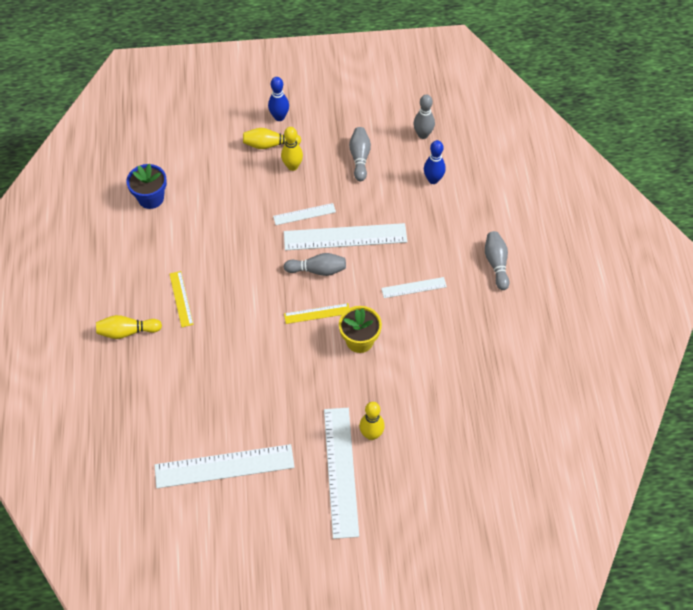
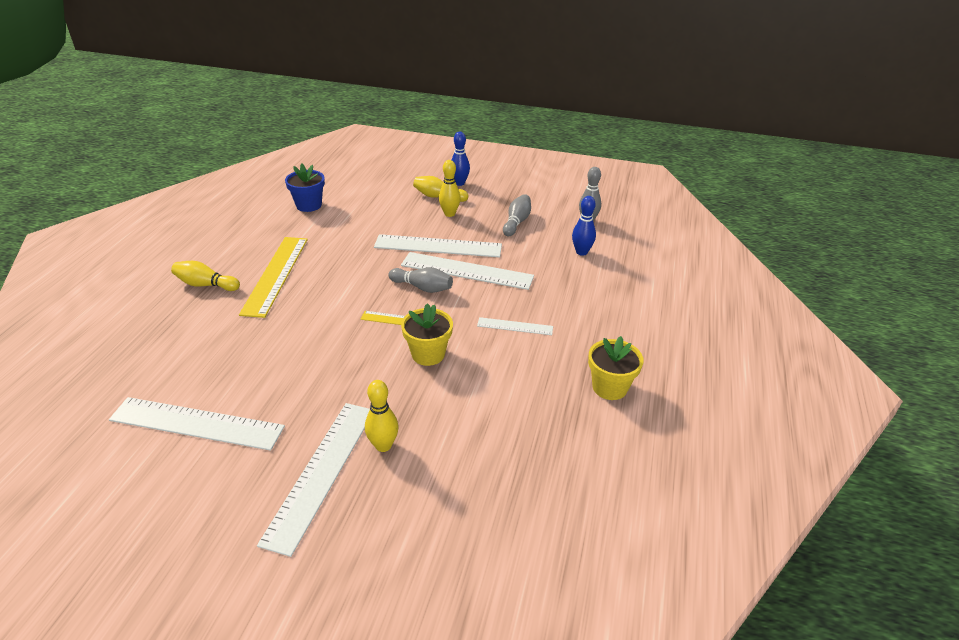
camera: 20 degrees right, 20 degrees down
yellow ruler [169,271,194,327] -> yellow ruler [239,237,308,318], size x1.95
white ruler [273,203,336,225] -> white ruler [374,234,502,258], size x1.95
grey bowling pin [485,231,510,290] -> none
none -> yellow flower pot [588,336,644,400]

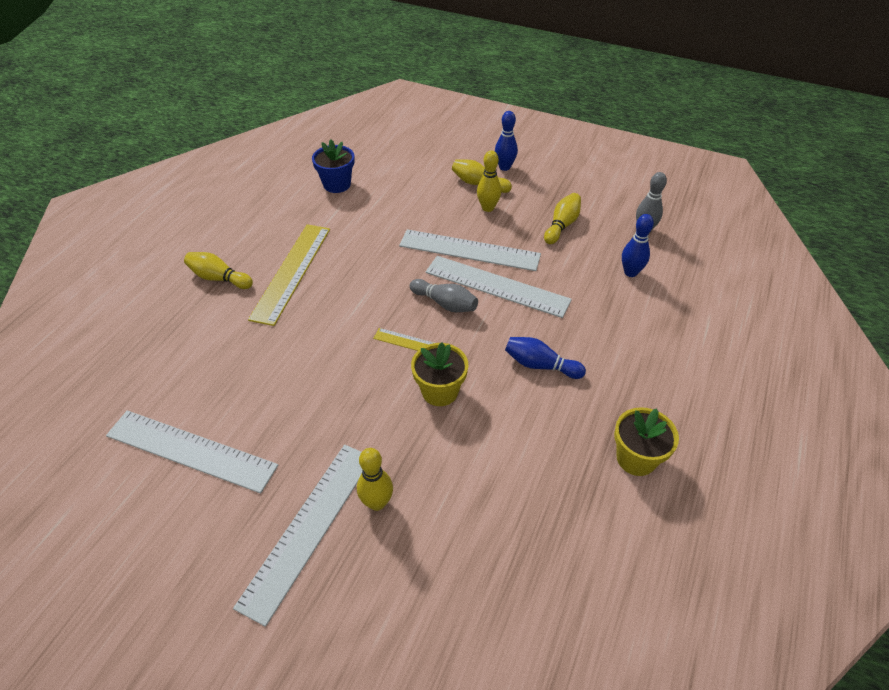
camera: 10 degrees right, 10 degrees up
white ruler [477,317,553,335] -> blue bowling pin [505,337,586,379]
grey bowling pin [503,194,531,237] -> yellow bowling pin [544,193,581,244]

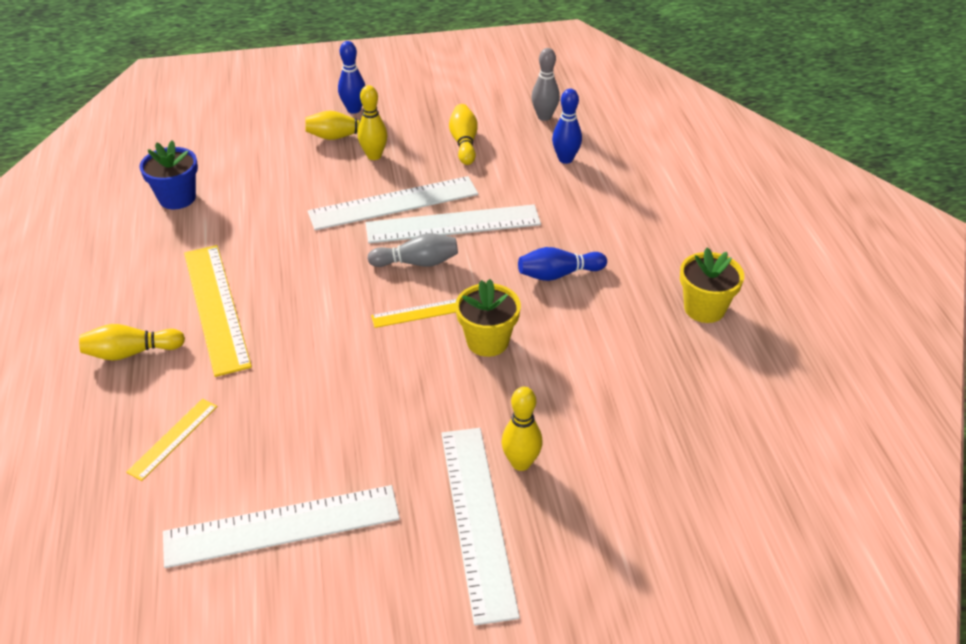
camera: 35 degrees left, 5 degrees down
none -> yellow ruler [126,399,218,481]

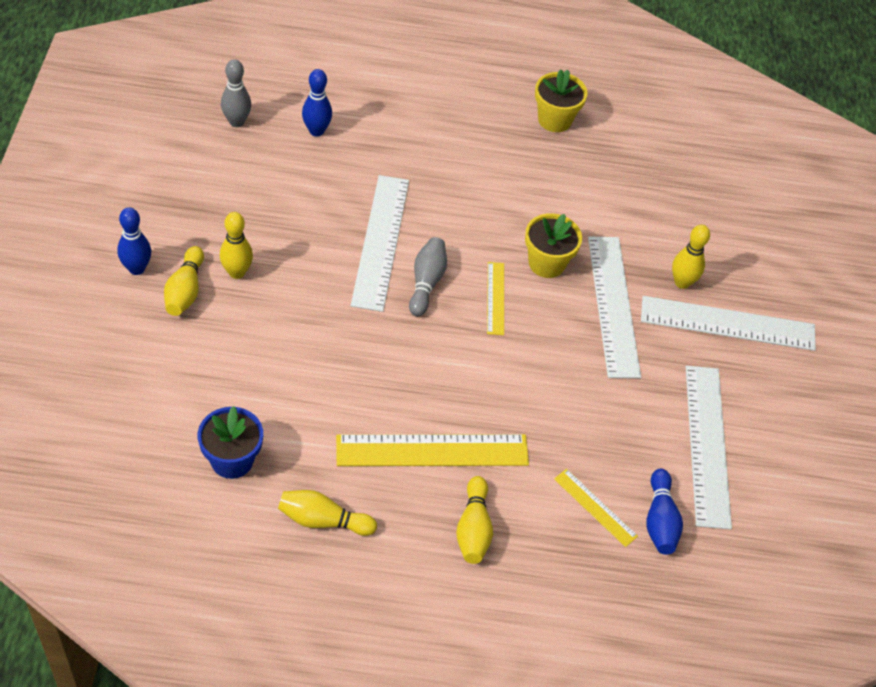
camera: 80 degrees left, 10 degrees up
white ruler [308,176,478,231] -> white ruler moved to [588,236,641,378]
yellow bowling pin [449,104,478,165] -> yellow bowling pin moved to [278,490,377,536]
blue bowling pin [518,247,607,281] -> blue bowling pin moved to [646,469,683,555]

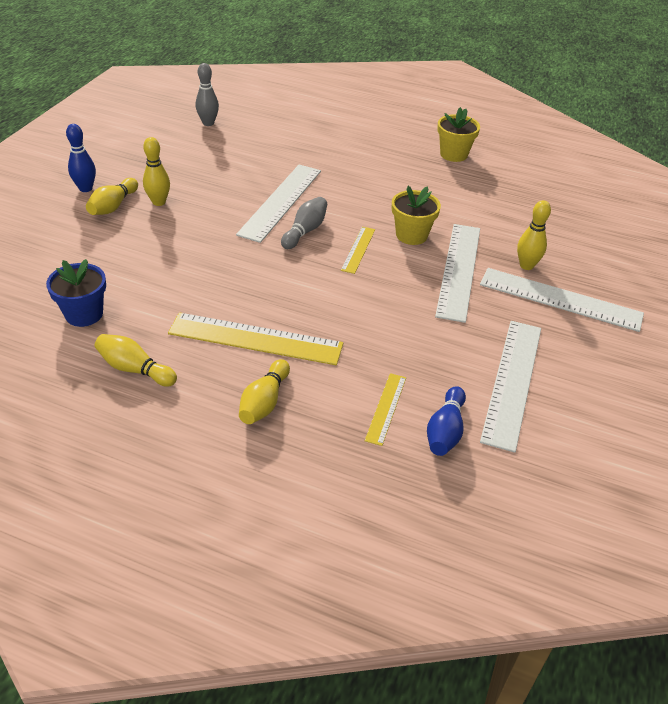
camera: 20 degrees right, 10 degrees down
blue bowling pin [302,69,332,136] -> none
yellow ruler [554,469,638,547] -> yellow ruler turned 45 degrees clockwise [365,373,406,446]

